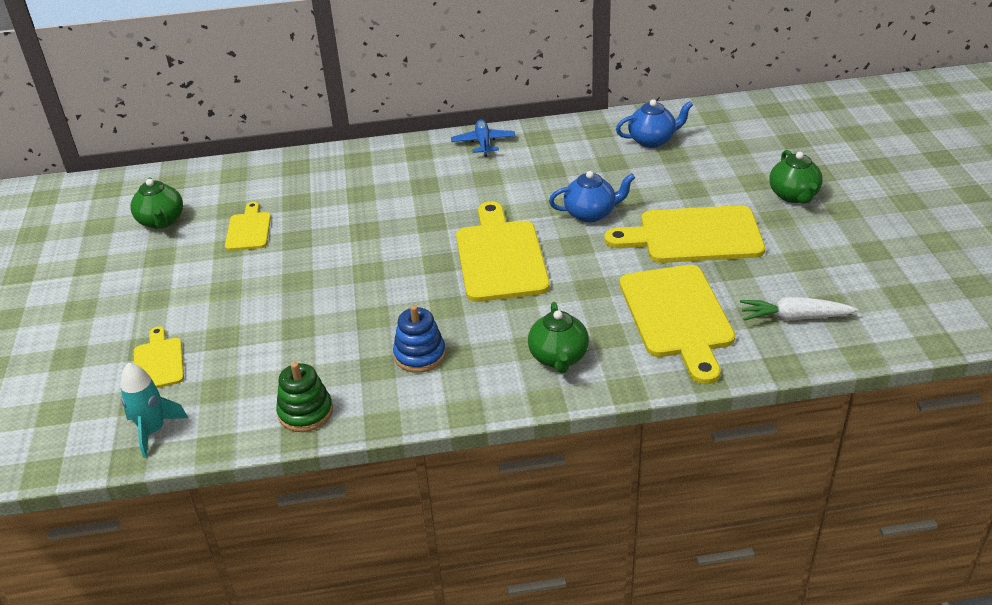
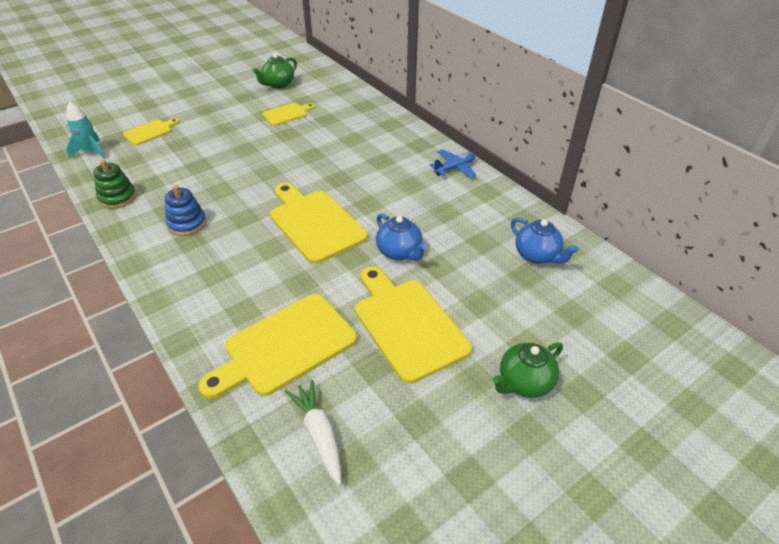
camera: 60 degrees right, 5 degrees up
yellow cutting board [456,201,550,302] -> yellow cutting board turned 90 degrees counterclockwise [270,183,368,264]
green teapot [528,302,589,373] -> none

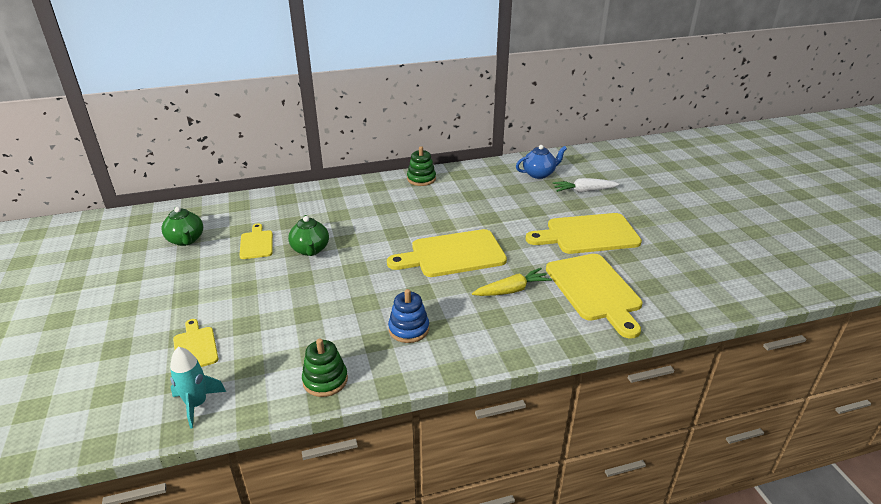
camera: 70 degrees left, 10 degrees down
white carrot [285,380,341,485] -> white carrot moved to [553,178,620,193]
blue teapot [376,214,427,261] -> none
blue plane [430,149,476,178] -> green stacking toy [407,146,436,186]
green teapot [492,342,563,398] -> green teapot moved to [288,215,329,256]
none -> yellow carrot [472,268,552,296]

